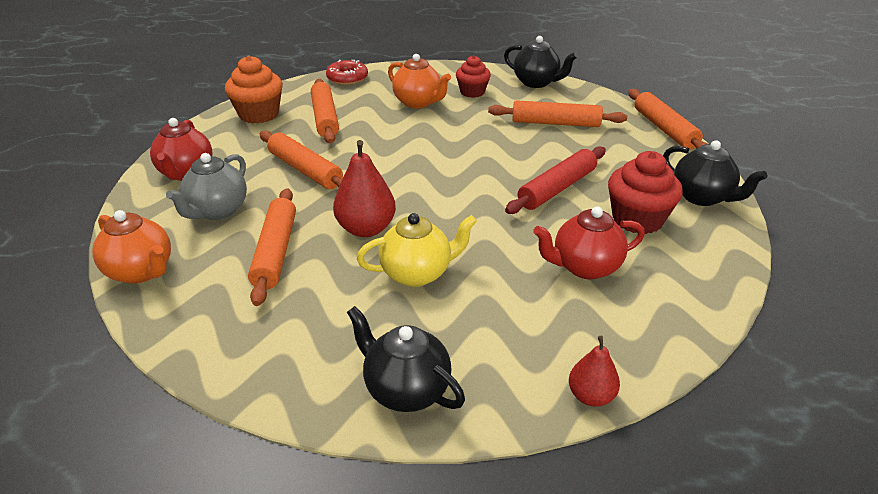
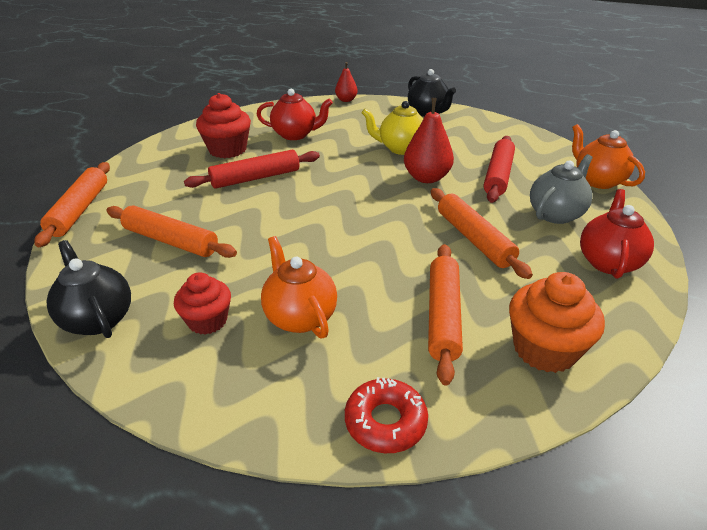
camera: 160 degrees left, 0 degrees up
orange rolling pin [248,188,296,306] -> red rolling pin [484,136,515,203]
black teapot [663,140,767,206] -> none

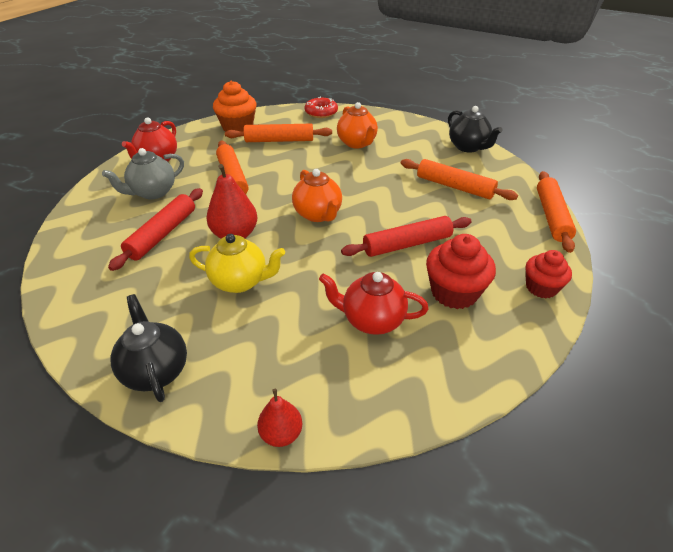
camera: 175 degrees left, 5 degrees up
red cupcake [174,272,231,335] -> red cupcake moved to [526,250,572,298]
orange rolling pin [428,244,463,386] -> orange rolling pin turned 75 degrees clockwise [225,124,332,142]
orange teapot [572,124,645,189] -> orange teapot moved to [292,169,342,222]

